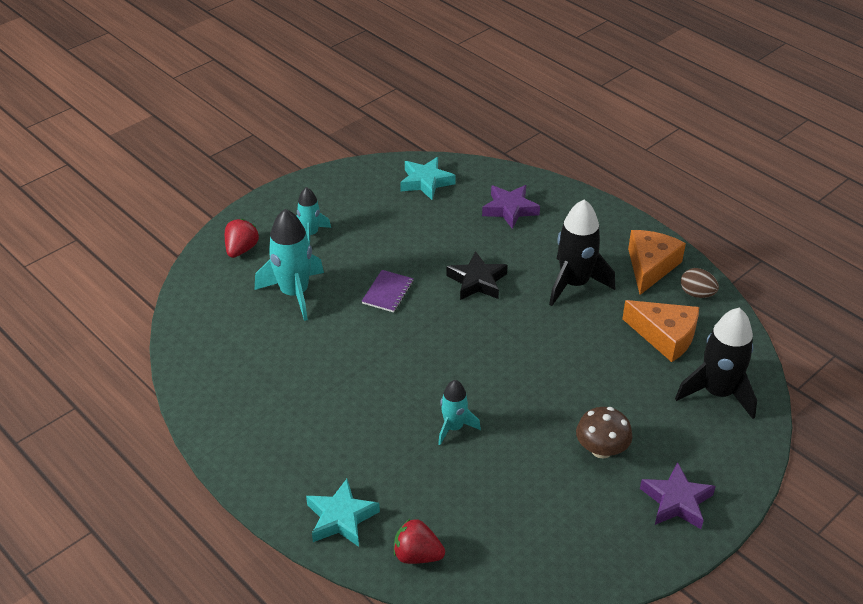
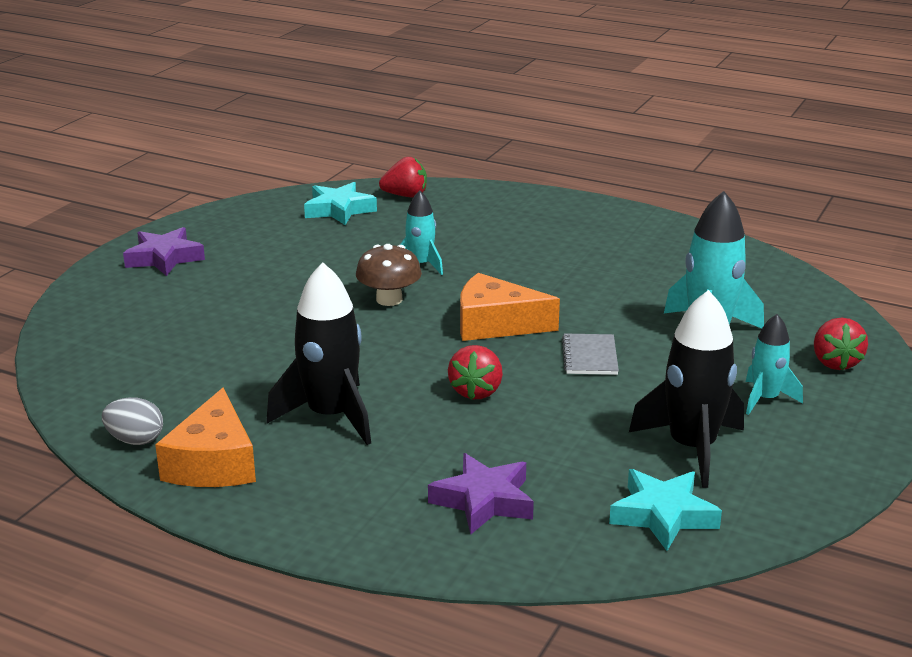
camera: 160 degrees right, 15 degrees down
turquoise star [306,479,380,547] -> turquoise star moved to [304,182,377,225]
purple notebook [362,270,414,313] -> grey notebook [562,333,619,375]
black star [446,251,508,300] -> red strawberry [448,345,503,400]
brown mushroom [576,407,633,458] -> brown mushroom moved to [356,244,422,306]
orange cheese [622,300,699,362] -> orange cheese moved to [460,273,560,341]
black rocket [675,308,757,419] -> black rocket moved to [629,290,744,488]
brown egg [681,268,719,298] -> grey egg [102,397,163,445]

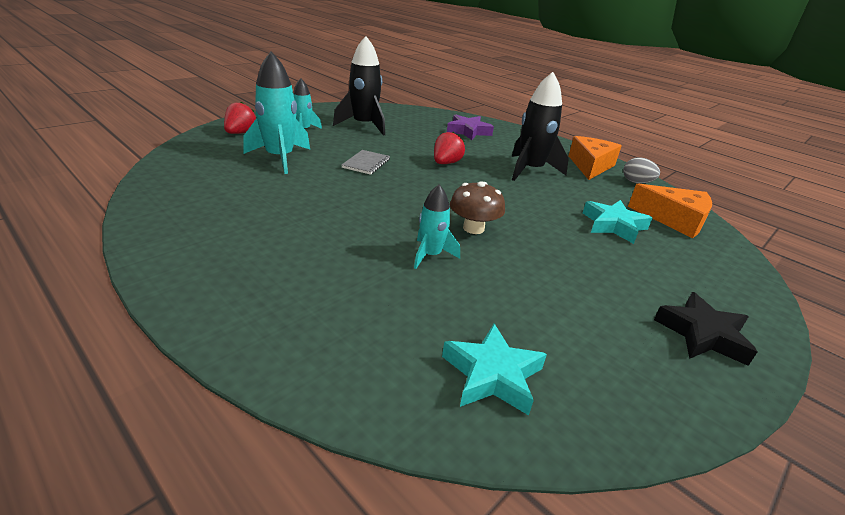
camera: 165 degrees left, 5 degrees up
purple star [123,227,205,276] -> black star [654,292,758,366]
red strawberry [379,157,427,198] -> none
orange cheese [460,273,560,341] -> orange cheese moved to [628,183,712,238]
turquoise star [609,469,722,551] -> turquoise star moved to [583,200,652,244]

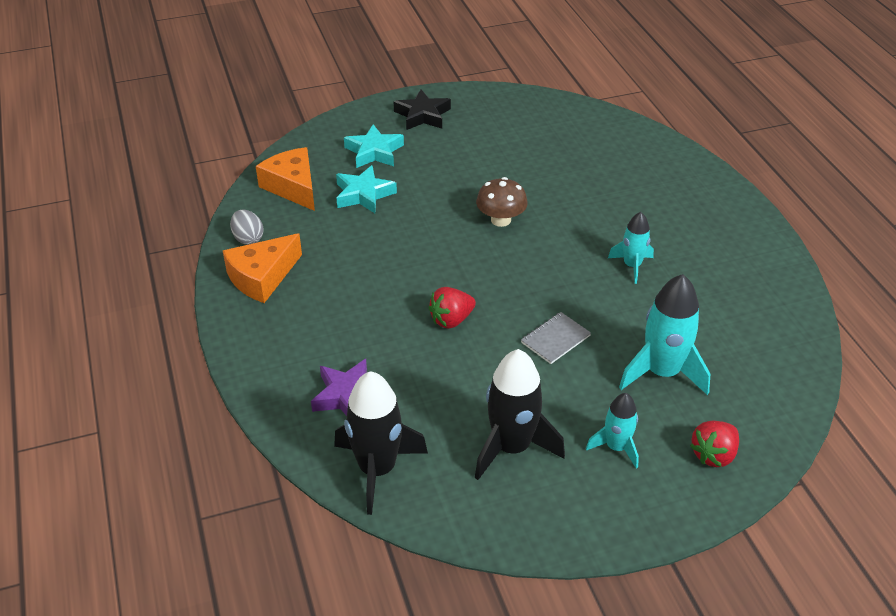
camera: 150 degrees left, 10 degrees up
turquoise rocket [414,184,460,269] -> turquoise rocket moved to [608,212,654,284]
turquoise star [442,324,547,415] -> turquoise star moved to [344,124,404,168]
black rocket [511,72,569,181] -> black rocket moved to [334,371,428,515]

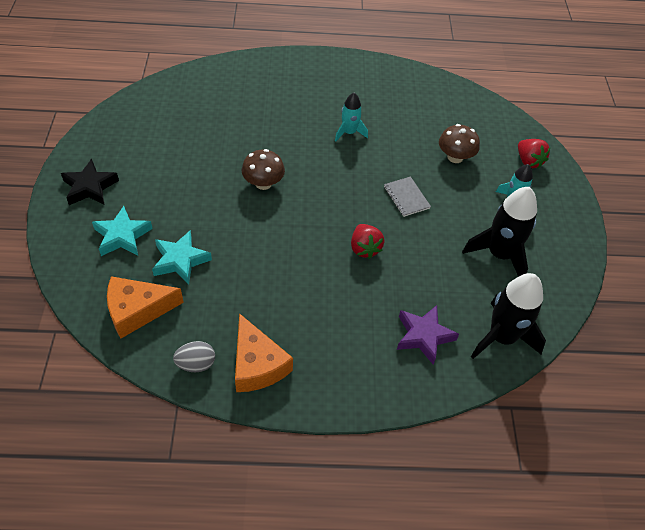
camera: 75 degrees left, 10 degrees up
turquoise rocket [619,274,710,395] -> brown mushroom [439,124,480,163]

